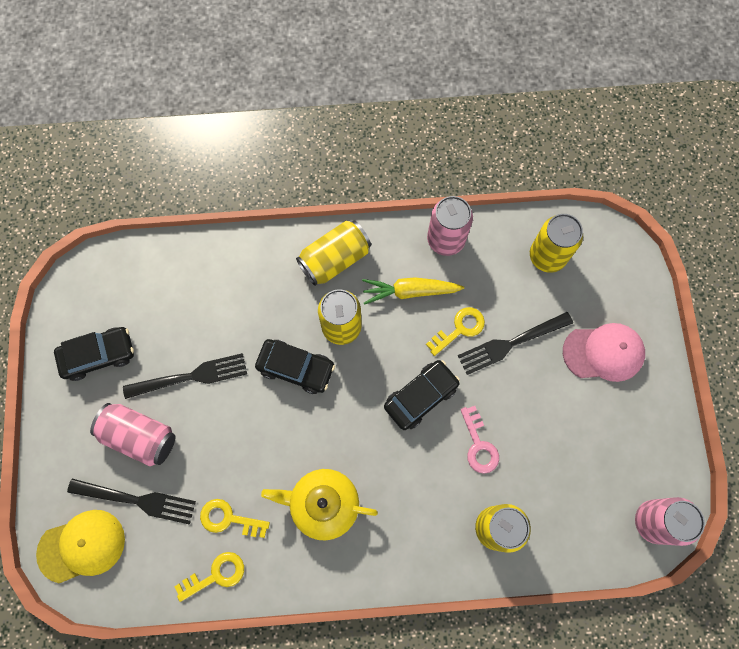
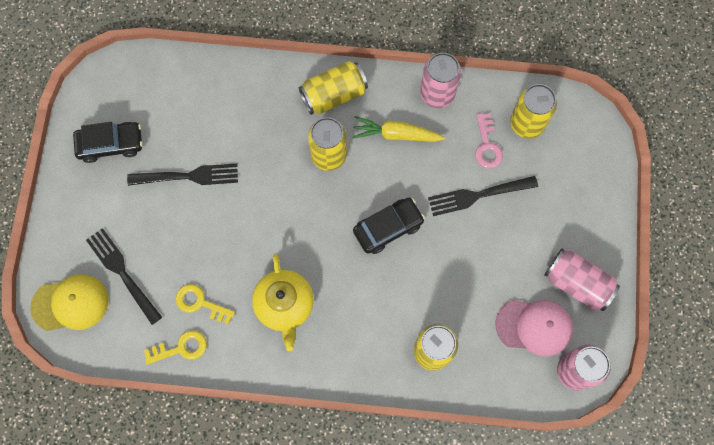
camera: 10 degrees right, 0 degrees up
black fork [67,479,196,524] -> black fork turned 150 degrees counterclockwise [86,228,162,325]
pink can [90,403,176,466] -> pink can moved to [544,249,620,311]
black car [255,339,335,394] -> none
yellow teapot [261,469,378,541] -> yellow teapot turned 120 degrees counterclockwise [252,254,314,351]
yellow key [426,307,485,356] -> none
pink key [460,406,499,474] -> pink key moved to [475,113,503,168]
pink cap [563,323,645,382] -> pink cap moved to [495,300,573,356]

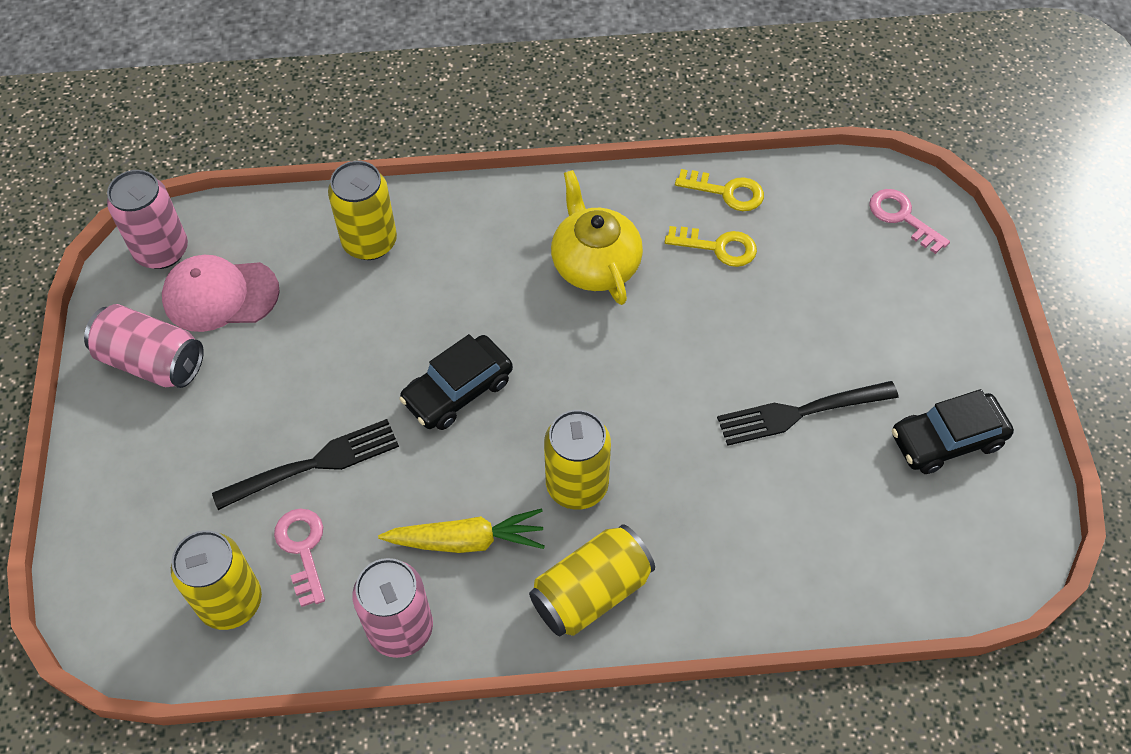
camera: 170 degrees right, 15 degrees down
yellow cap [30,275,108,331] -> pink key [869,189,950,254]
black fork [86,228,162,325] -> none
yellow key [144,330,207,365] -> yellow key turned 135 degrees counterclockwise [675,169,764,211]

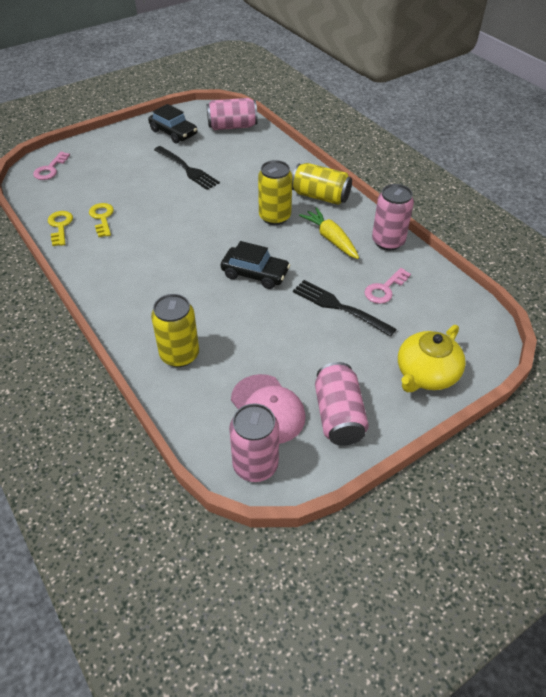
camera: 120 degrees left, 10 degrees down
yellow can [171,530,262,630] -> none
yellow teapot [551,170,643,305] -> yellow teapot moved to [398,325,466,392]
none -> pink can [207,98,258,130]

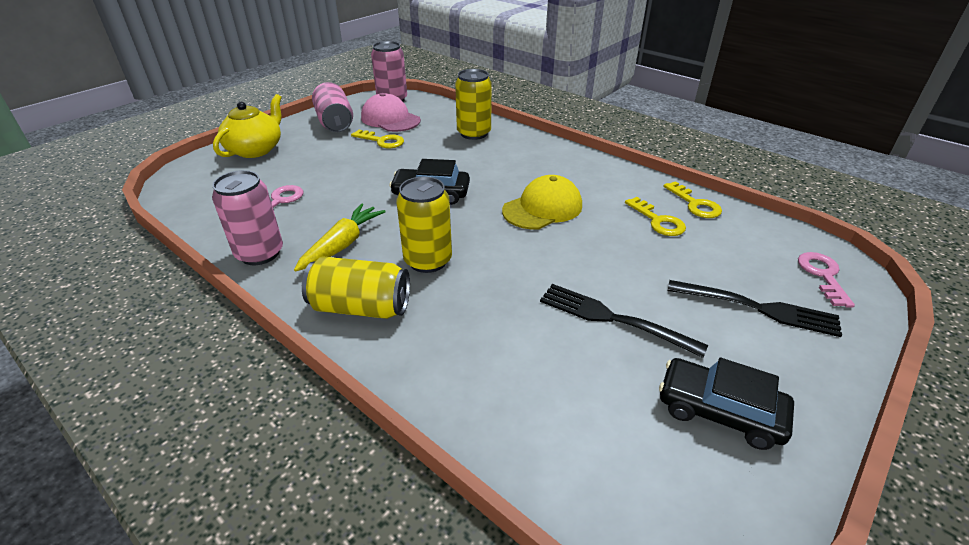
camera: 165 degrees right, 10 degrees down
pink can [207,98,258,130] -> none
black fork [293,280,396,337] -> black fork moved to [668,280,842,337]
yellow carrot [299,207,359,259] -> yellow carrot turned 105 degrees counterclockwise [294,203,386,271]
none -> yellow key [351,130,404,148]
none -> yellow cap [502,175,582,229]

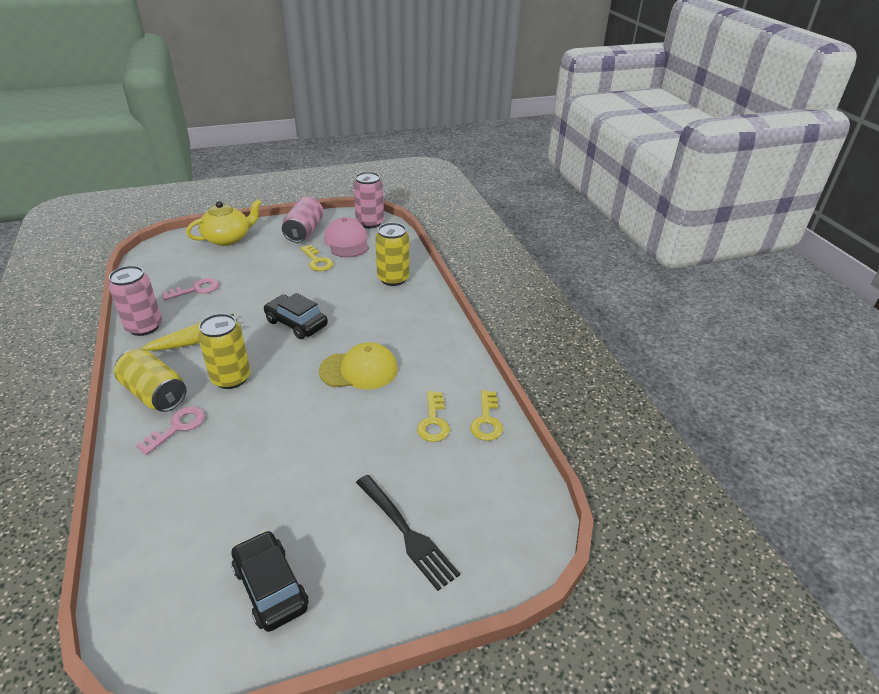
camera: 30 degrees right, 0 degrees up
black fork [540,284,708,358] -> none
pink key [798,252,855,308] -> pink key moved to [136,406,205,455]

